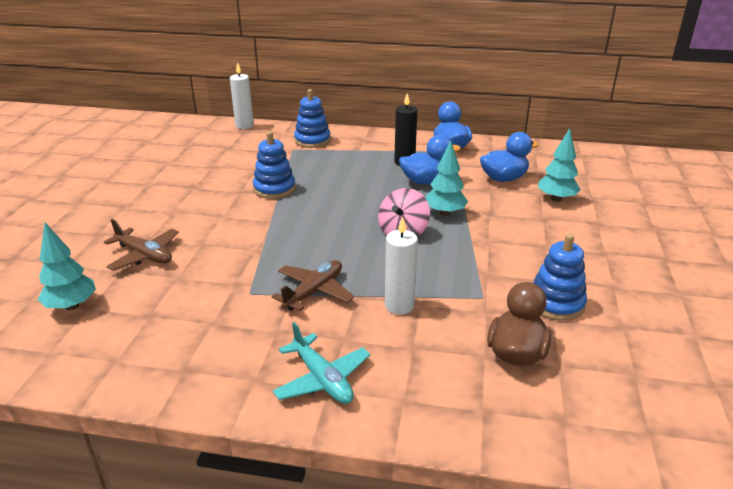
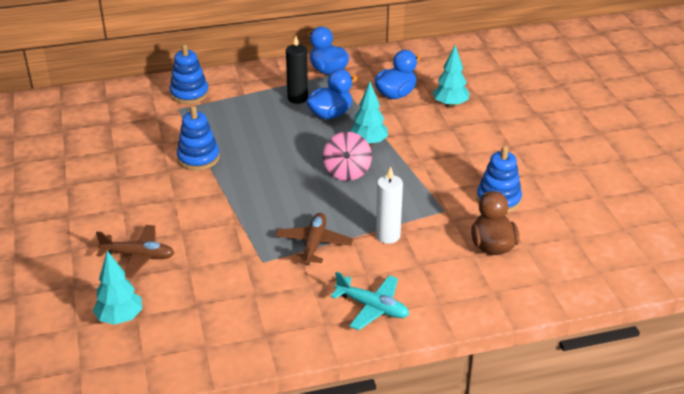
camera: 25 degrees left, 5 degrees up
white candle [230,62,254,129] -> none

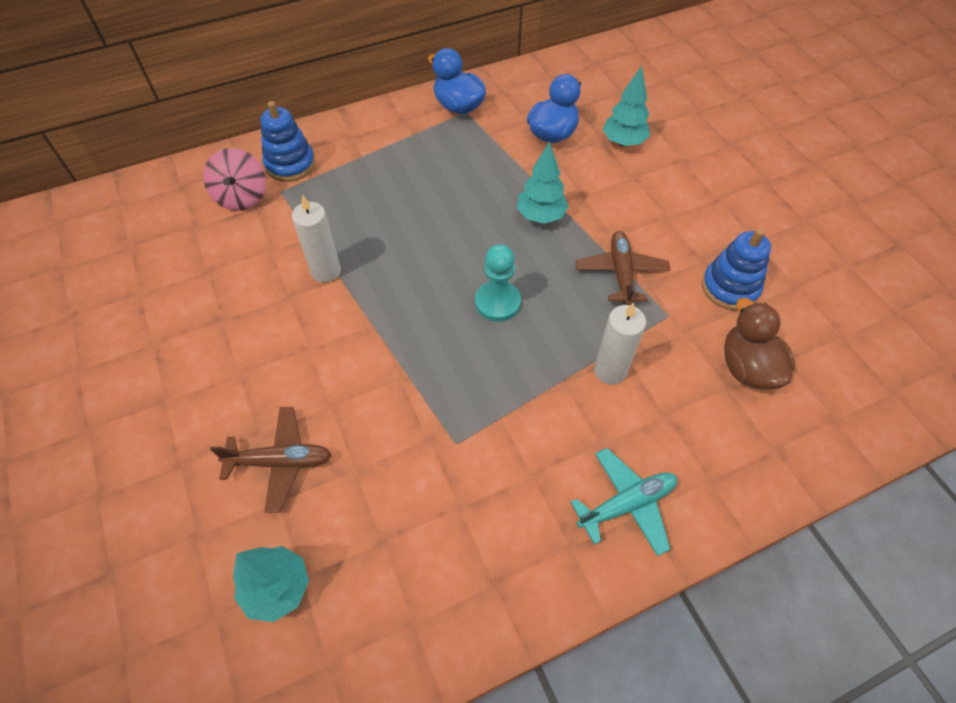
camera: 10 degrees left, 20 degrees up
blue stacking toy [177,106,220,170] -> white candle [292,195,341,282]
brown plane [275,213,353,265] -> brown plane moved to [575,231,670,305]
black candle [286,36,308,104] -> none
blue duck [306,69,358,119] -> none
pink spinning top [323,132,372,181] -> pink spinning top moved to [203,148,266,211]
turquoise plane [331,272,409,330] -> turquoise plane turned 45 degrees counterclockwise [570,448,677,556]
none -> turquoise pawn [475,244,521,321]

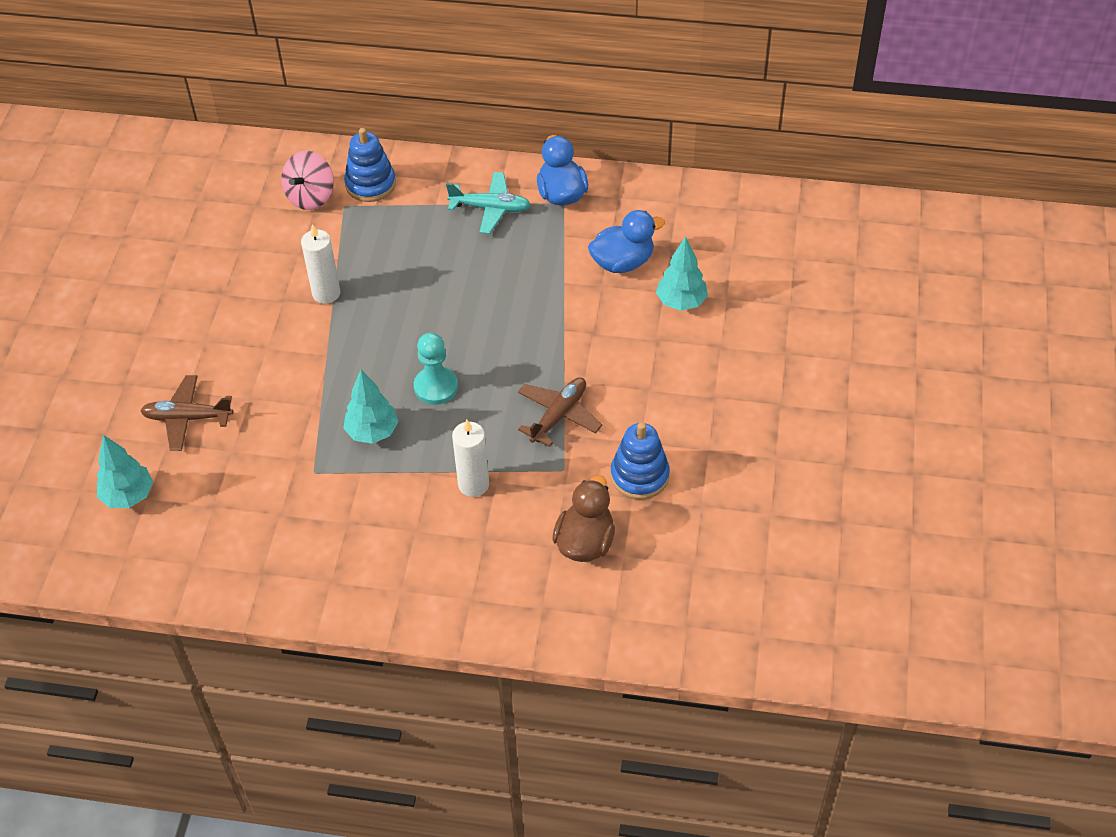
camera: 35 degrees right, 5 degrees down
brown plane [210,407,332,513] -> brown plane turned 150 degrees clockwise [140,375,233,451]
turquoise tree [517,142,568,224] -> turquoise tree moved to [343,370,398,444]
turquoise plane [570,448,677,556] -> turquoise plane moved to [446,172,531,234]

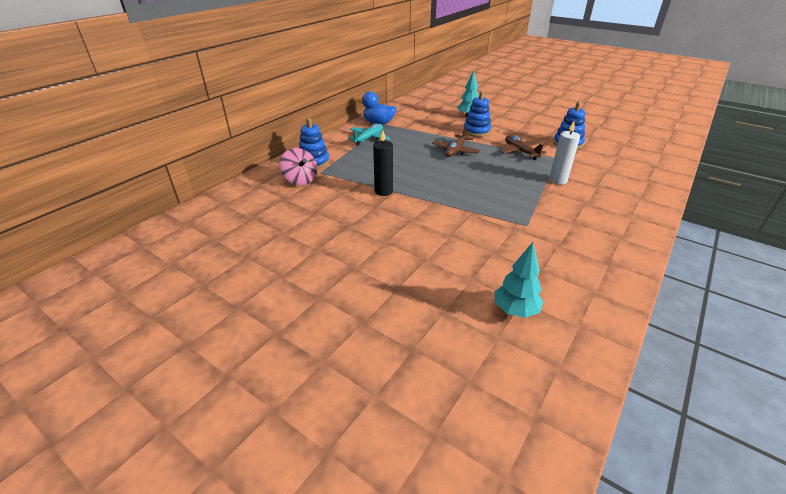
camera: 65 degrees left, 15 degrees down
brown plane [140,375,233,451] -> brown plane moved to [432,126,480,157]
white candle [301,224,340,304] -> black candle [373,131,393,196]
turquoise tree [343,370,398,444] -> none
turquoise pawn [414,333,458,405] -> none
brown duck [552,475,615,562] -> none
blue duck [588,210,665,273] -> none
none -> blue stacking toy [463,91,491,137]

